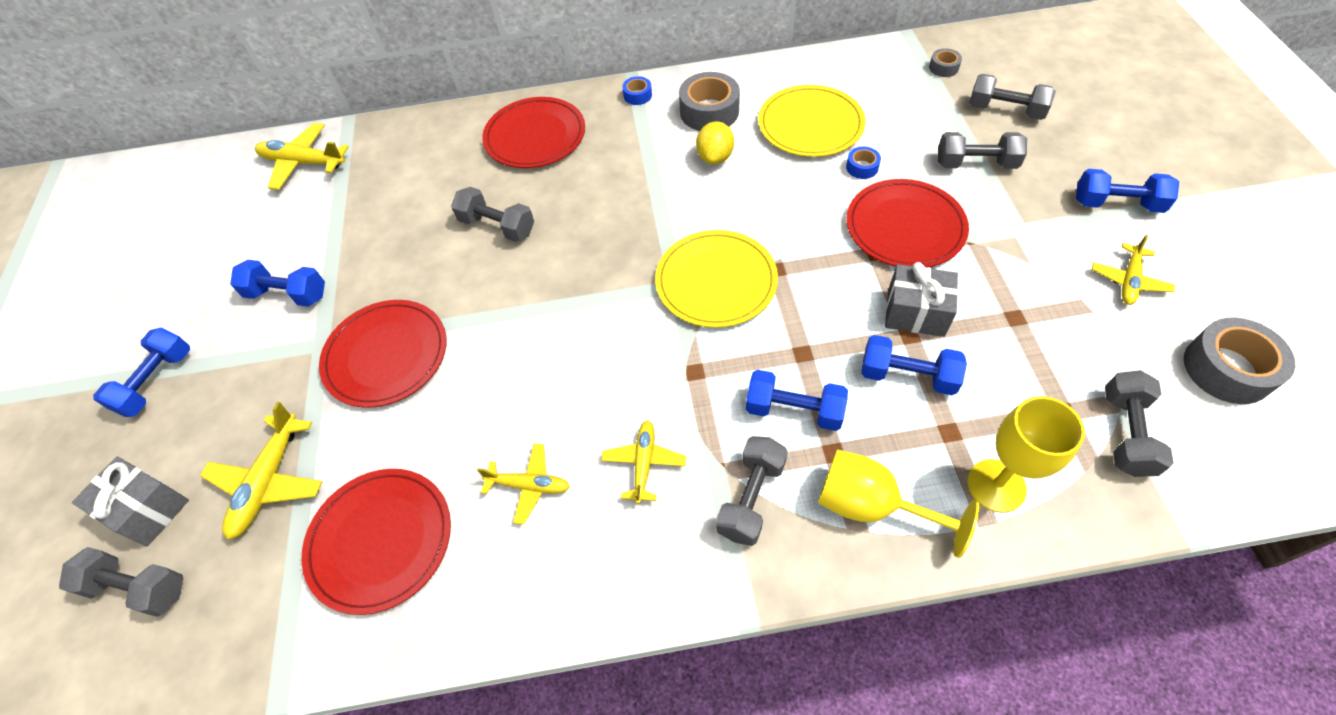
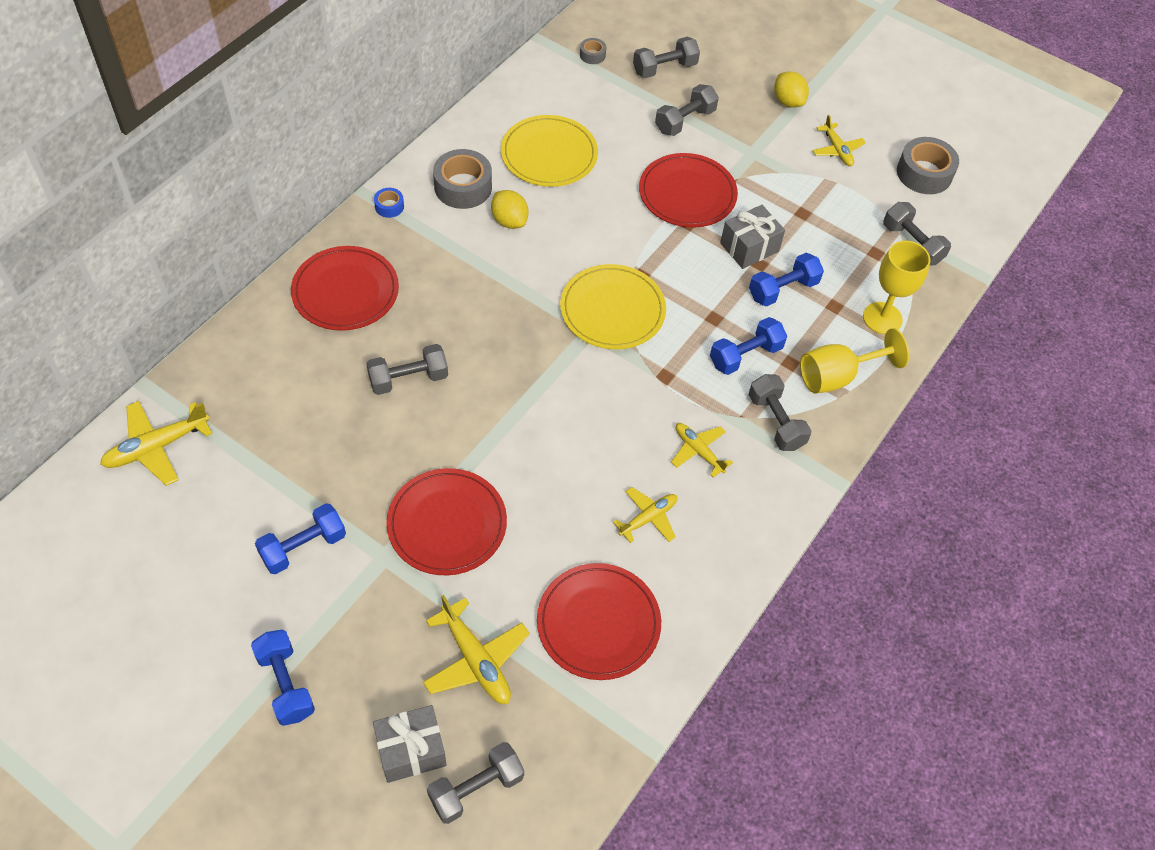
camera: 55 degrees left, 0 degrees up
blue tape [846,147,881,179] -> none
blue dumbbell [1076,169,1179,213] -> yellow lemon [774,71,809,108]

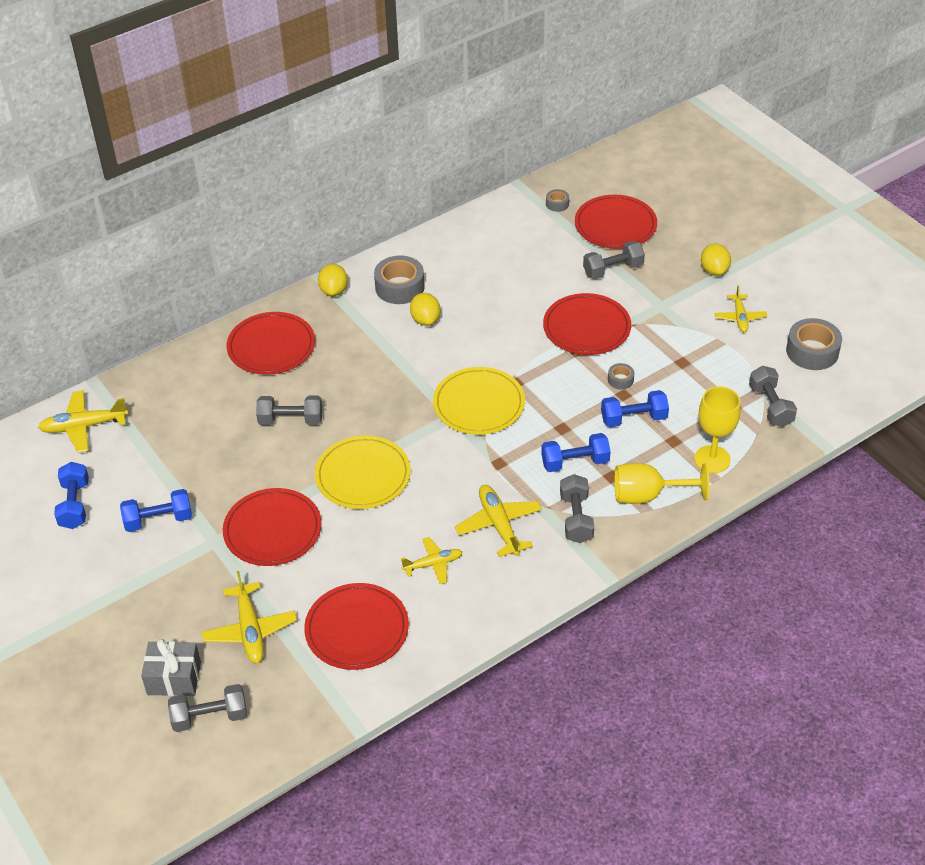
camera: 25 degrees right, 10 degrees down
blue dumbbell [251,629,315,726] -> blue dumbbell moved to [54,462,89,529]
blue tape [374,188,404,218] -> yellow lemon [318,264,348,296]
yellow plate [501,115,598,187] -> yellow plate moved to [315,436,411,509]
grey dumbbell [633,37,700,78] -> red plate [575,195,657,249]
yellow plane [671,423,733,478] -> yellow plane [455,485,542,557], size x1.53
grey gift [720,205,785,269] -> grey tape [608,363,634,390]

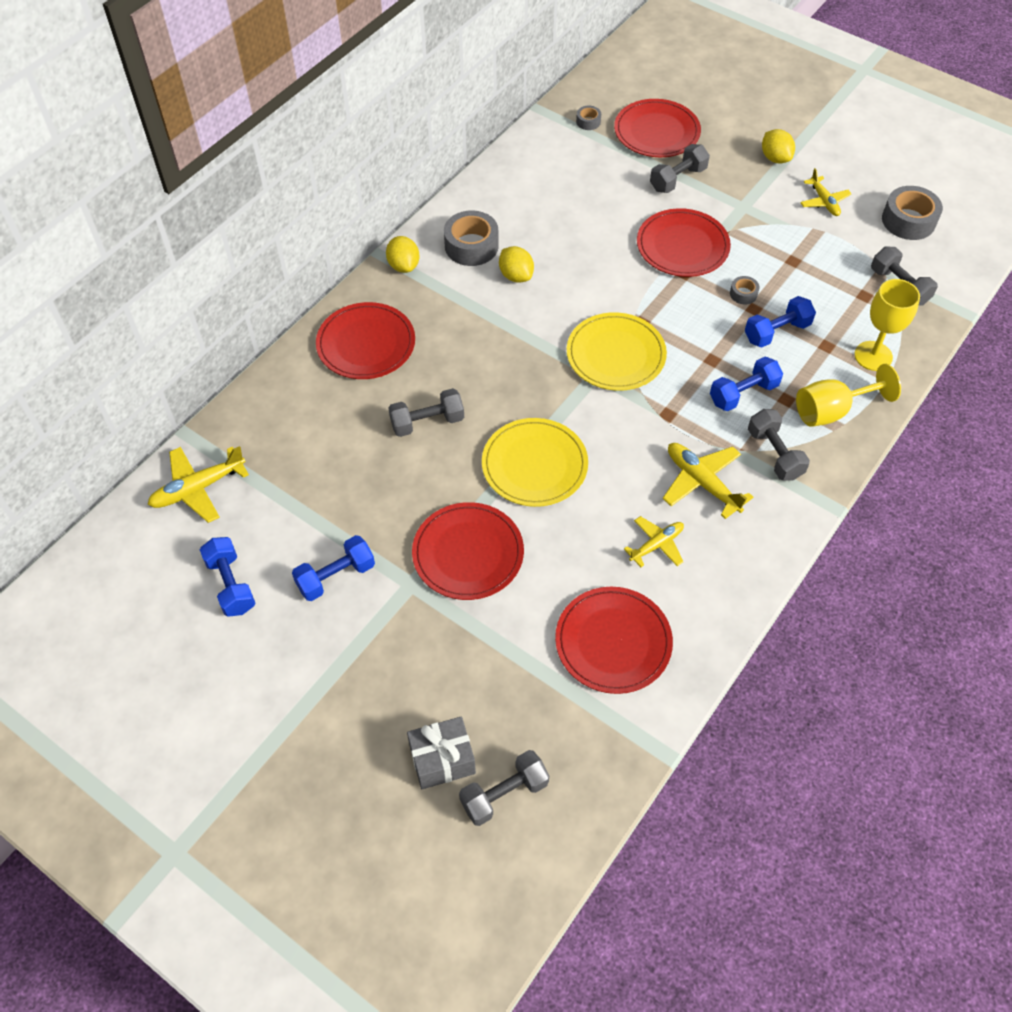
camera: 20 degrees left, 10 degrees up
yellow plane [202,571,297,663] -> none

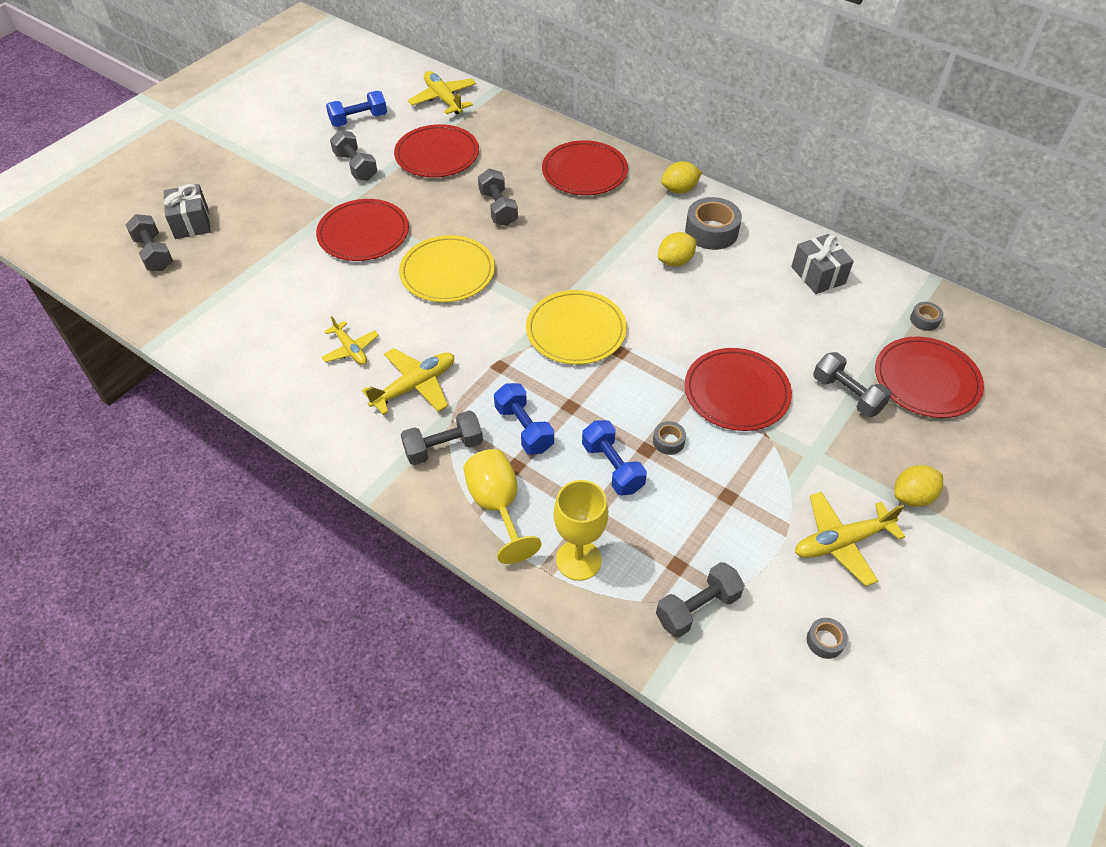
camera: 90 degrees right, 5 degrees down
blue dumbbell [292,535,375,601] -> grey dumbbell [330,130,377,181]
red plate [555,587,673,694] -> red plate moved to [394,124,479,177]
yellow plane [800,168,851,216] -> yellow plane [795,492,905,586], size x1.53
grey tape [882,186,943,240] -> grey tape [807,618,848,659], size x0.50
none -> grey gift [791,234,854,294]

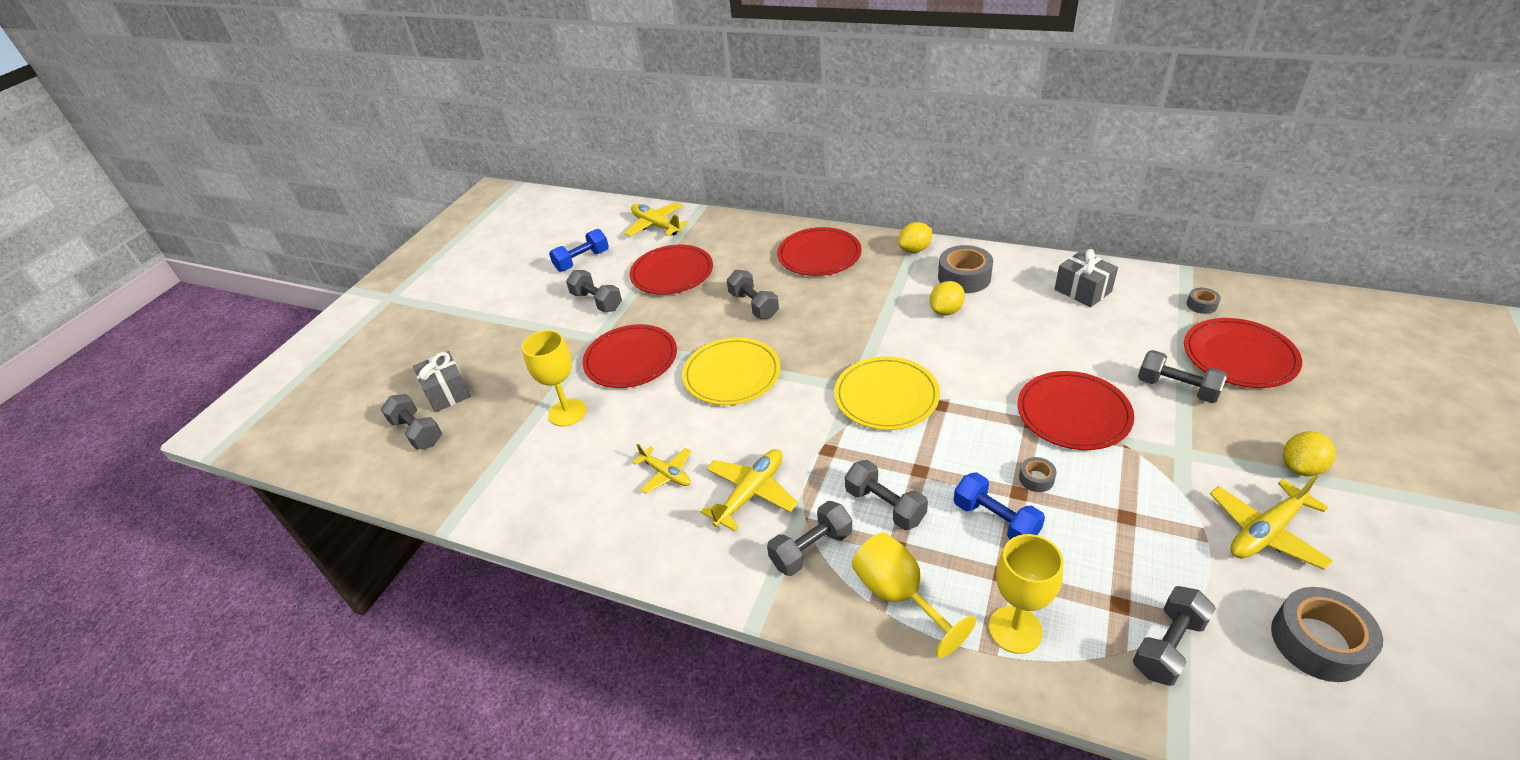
camera: 10 degrees left, 10 degrees down
blue dumbbell [494,383,554,454] -> grey dumbbell [845,460,928,530]
grey tape [807,618,848,659] -> grey tape [1271,587,1383,682], size x2.02
none -> yellow goblet [522,330,587,427]

